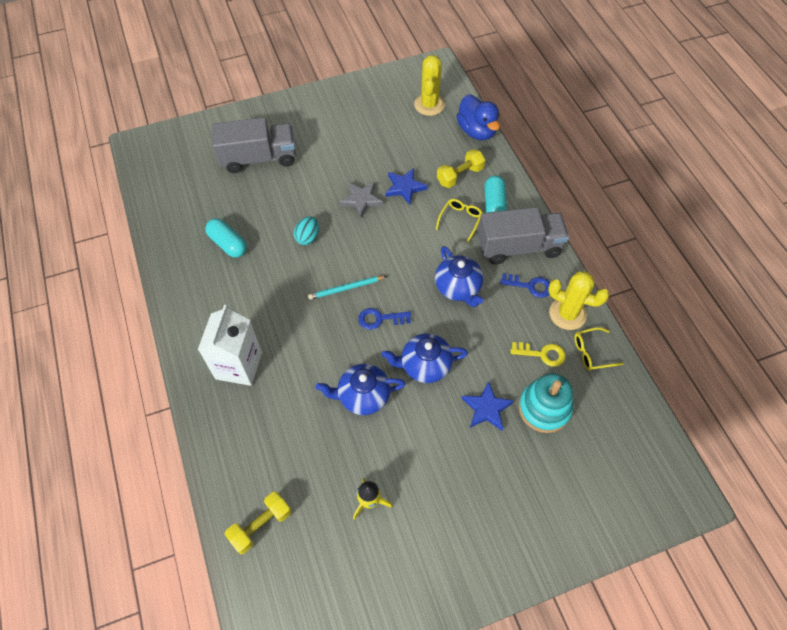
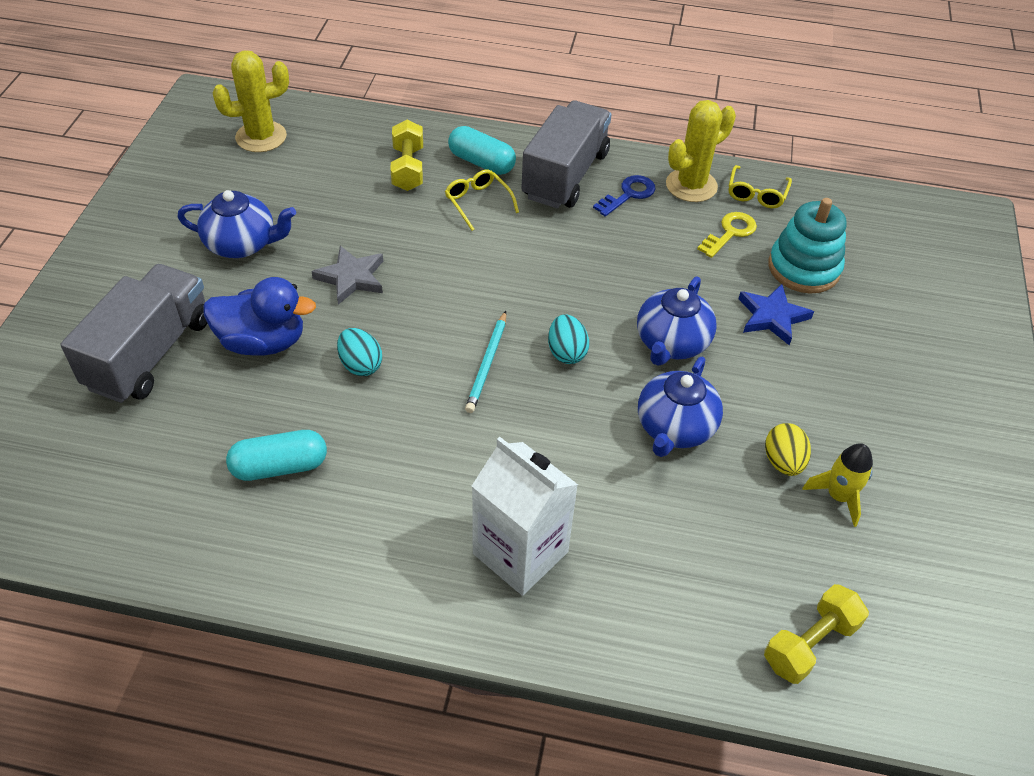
camera: 60 degrees left, 10 degrees down
yellow dumbbell [225,491,291,554] -> yellow dumbbell turned 60 degrees clockwise [764,584,869,684]
blue key [358,308,411,330] -> turquoise egg [548,314,589,364]
blue star [385,168,428,205] -> none
yellow cactus [414,55,445,116] -> yellow cactus turned 60 degrees counterclockwise [212,50,289,152]
blue teapot [435,246,483,307] -> blue teapot moved to [178,190,296,258]
blue duck [456,95,500,140] -> blue duck moved to [203,277,316,356]
none -> yellow egg [765,423,811,476]

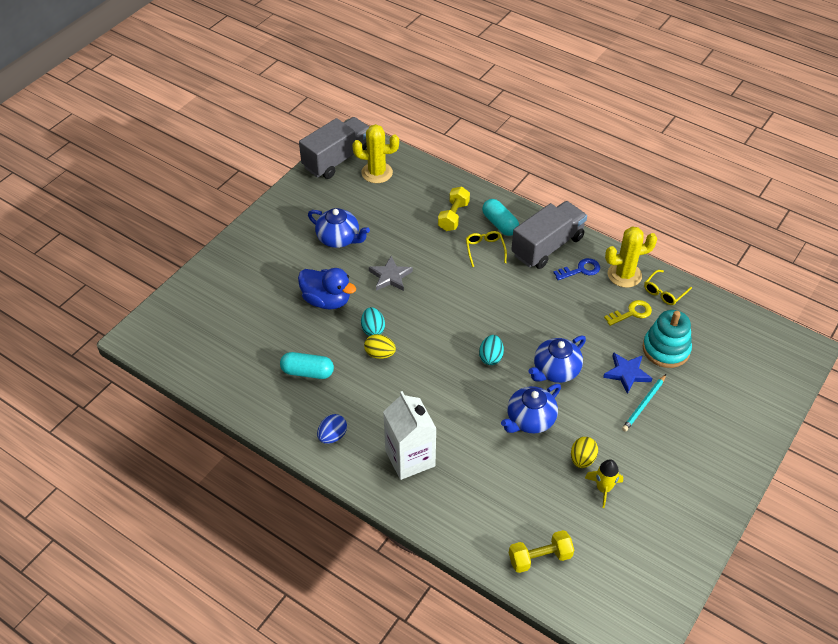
camera: 25 degrees right, 0 degrees up
grey truck [61,264,207,403] -> grey truck moved to [299,117,369,179]
turquoise pencil [465,311,506,413] -> turquoise pencil moved to [622,374,666,432]
none -> blue egg [317,414,347,444]
none -> yellow egg [364,334,396,359]

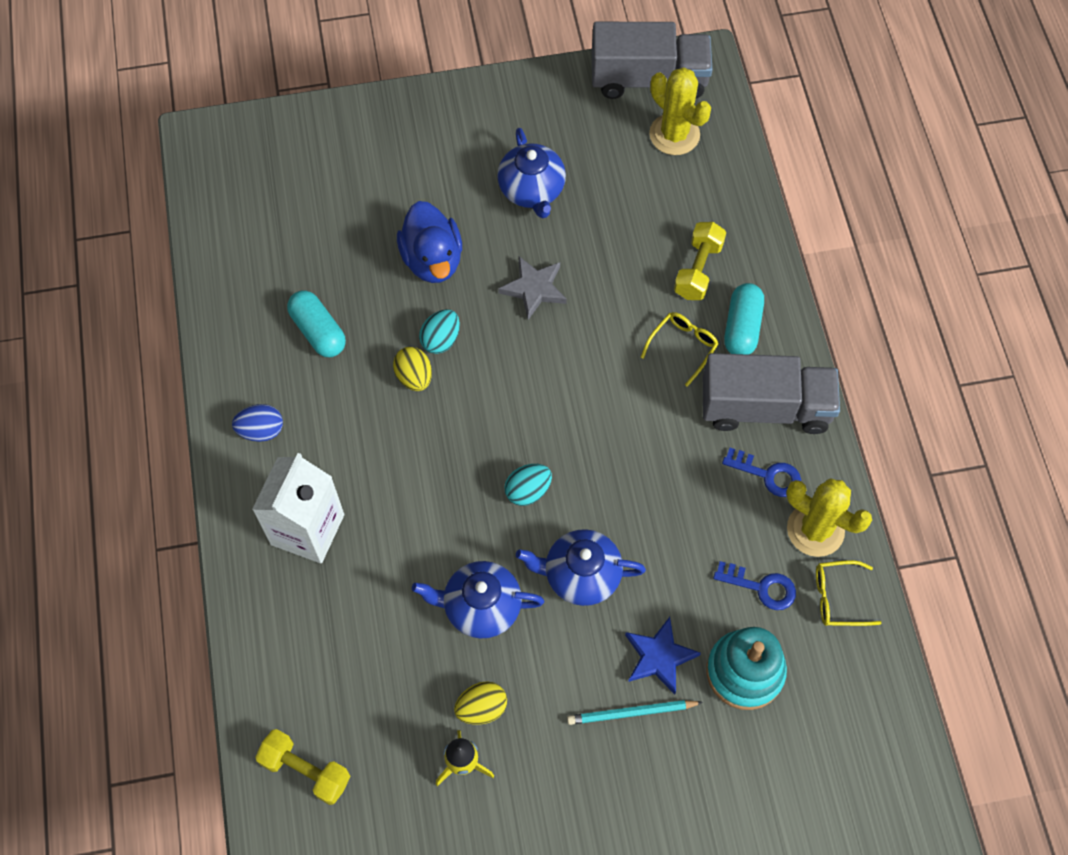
camera: 45 degrees right, 15 degrees up
yellow dumbbell [438,187,470,231] -> yellow dumbbell turned 45 degrees counterclockwise [674,222,726,300]
yellow key [604,300,652,326] -> blue key [713,561,796,610]

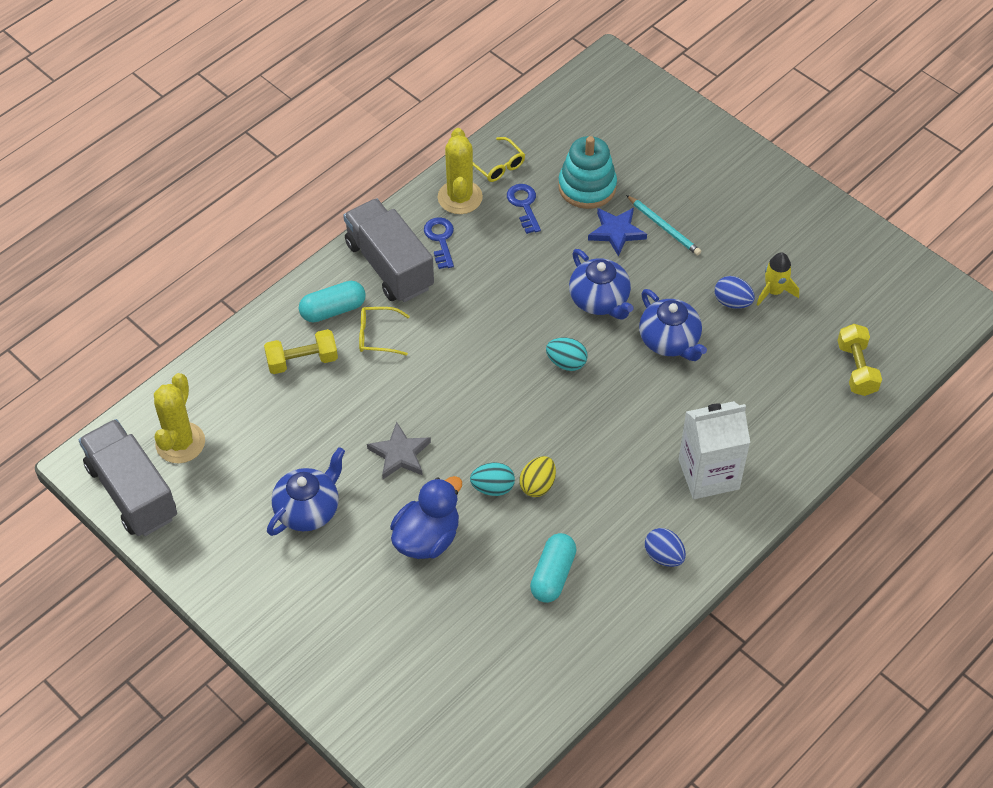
camera: 125 degrees left, 10 degrees down
yellow egg [454,681,507,725] -> blue egg [715,276,755,309]

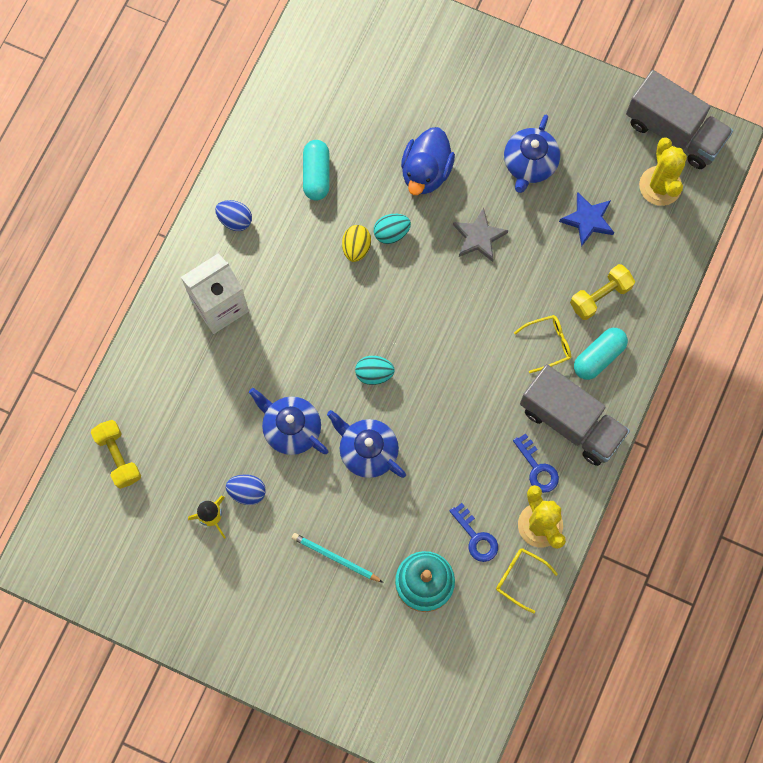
camera: 160 degrees right, 20 degrees up
blue star [588,208,647,257] -> blue star moved to [559,192,614,247]

